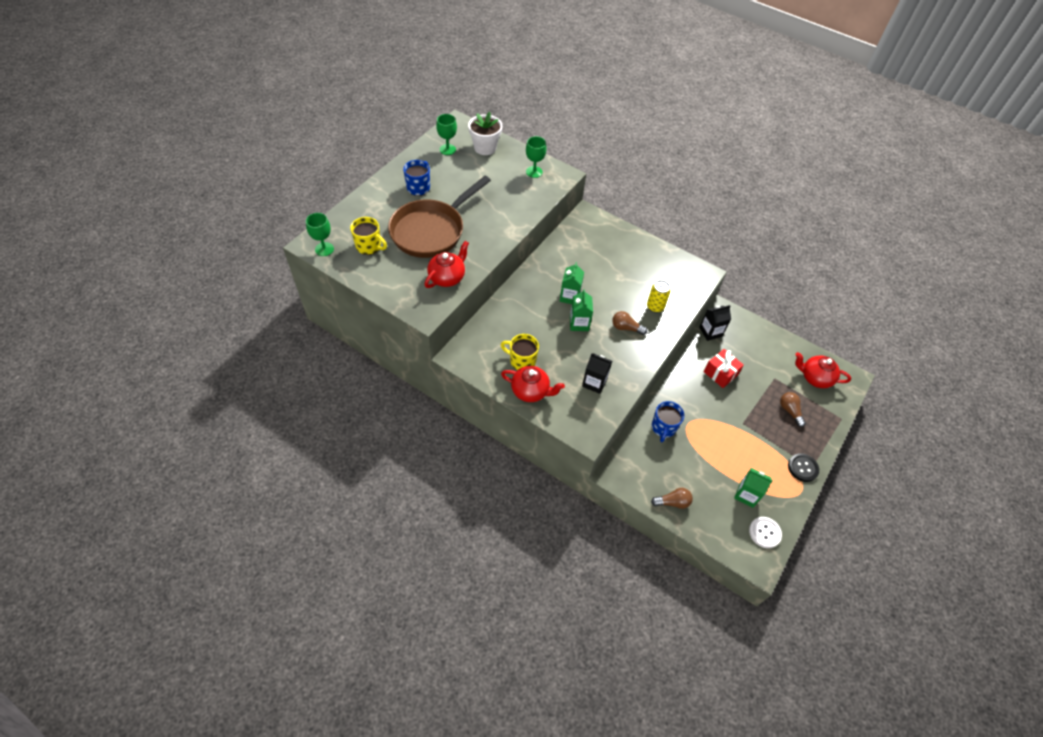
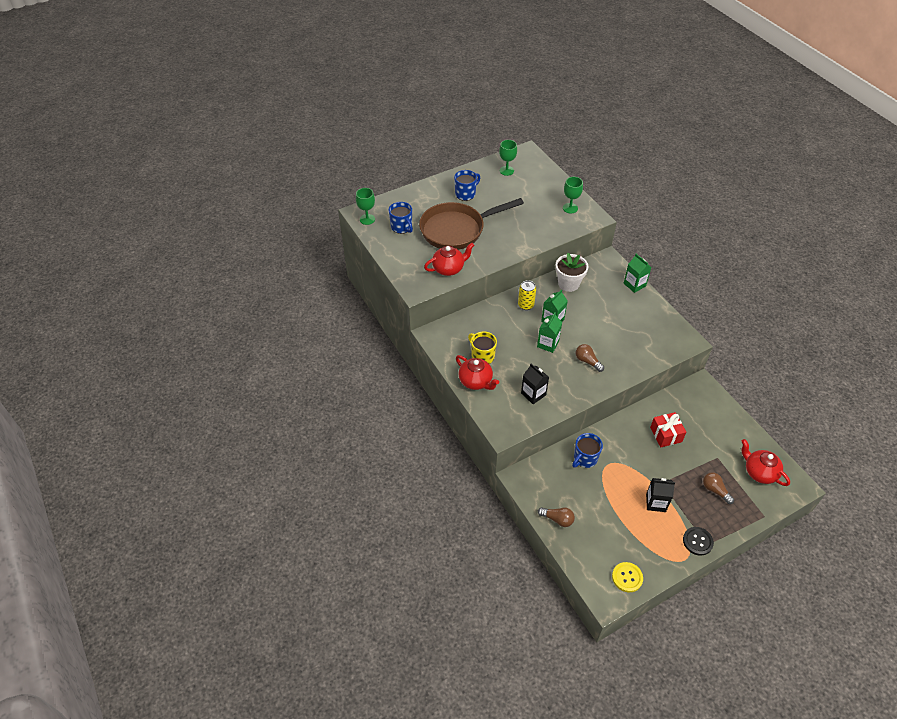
camera: 30 degrees right, 5 degrees down
yellow mug [350,217,387,255] -> blue mug [389,202,413,234]
white flower pot [468,112,502,155] -> white flower pot moved to [555,253,588,292]
yellow can [647,280,671,313] -> yellow can moved to [518,280,536,310]
black carton [699,305,731,341] -> black carton moved to [646,478,675,512]
green carton [734,468,773,508] -> green carton moved to [624,254,651,293]
white button [749,517,782,548] -> yellow button [612,562,643,592]
brown light bulb [780,392,806,427] -> brown light bulb turned 45 degrees counterclockwise [703,472,734,504]

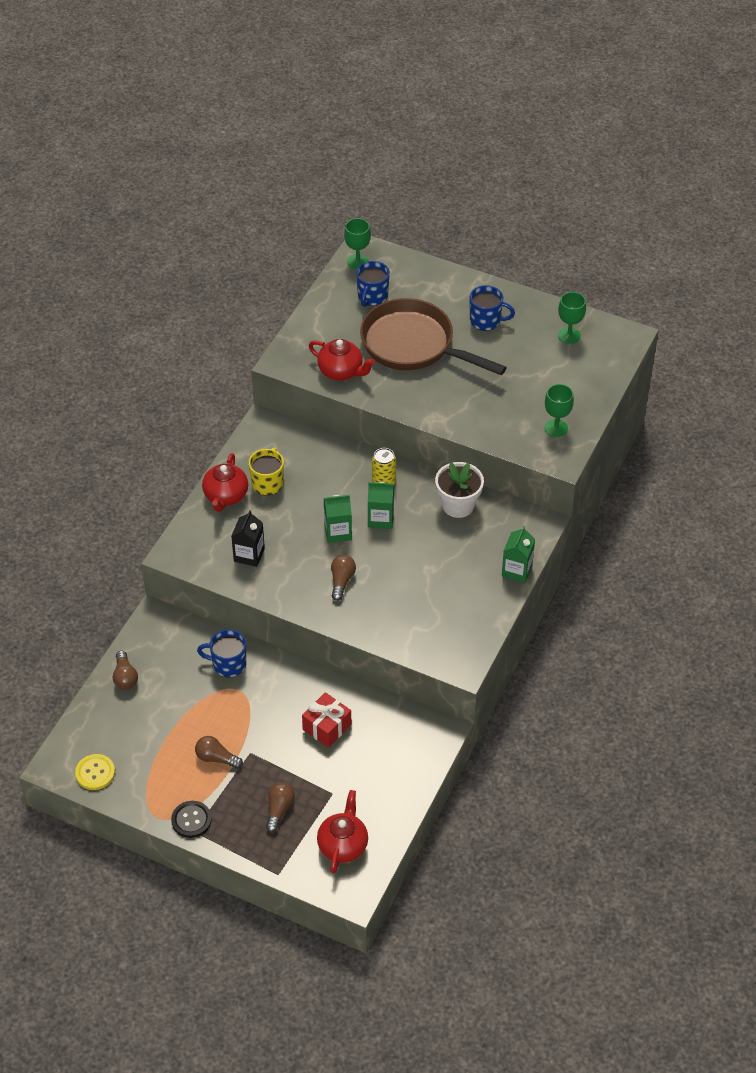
camera: 55 degrees right, 0 degrees up
black carton [646,478,675,512] -> brown light bulb [195,736,243,769]

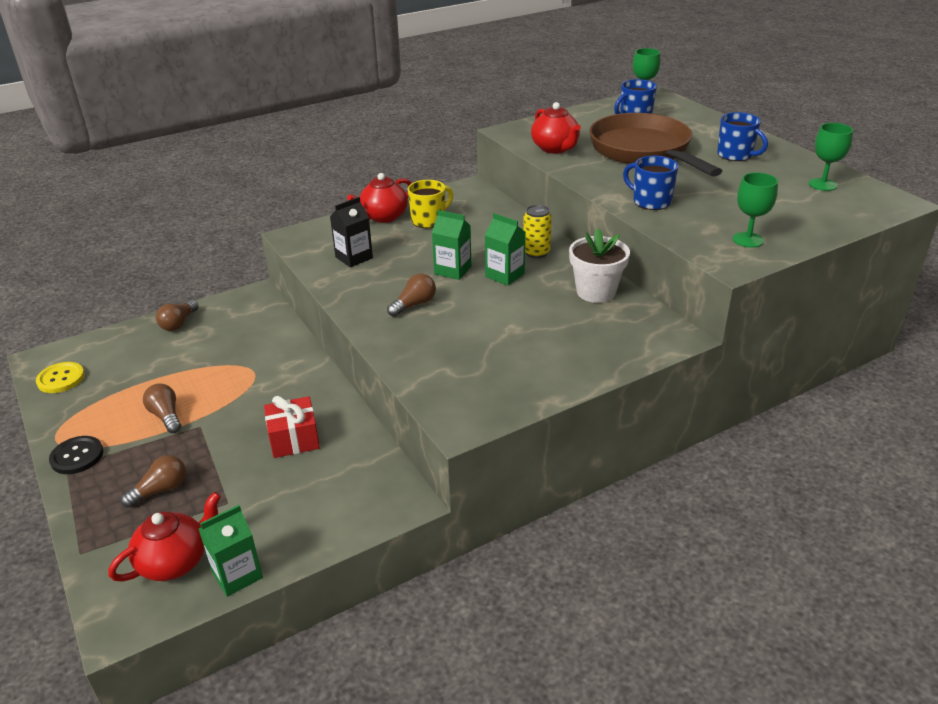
camera: 35 degrees right, 15 degrees down
blue mug [197,629,246,677] -> blue mug moved to [623,156,678,210]
green carton [502,526,535,583] -> green carton moved to [198,505,263,597]

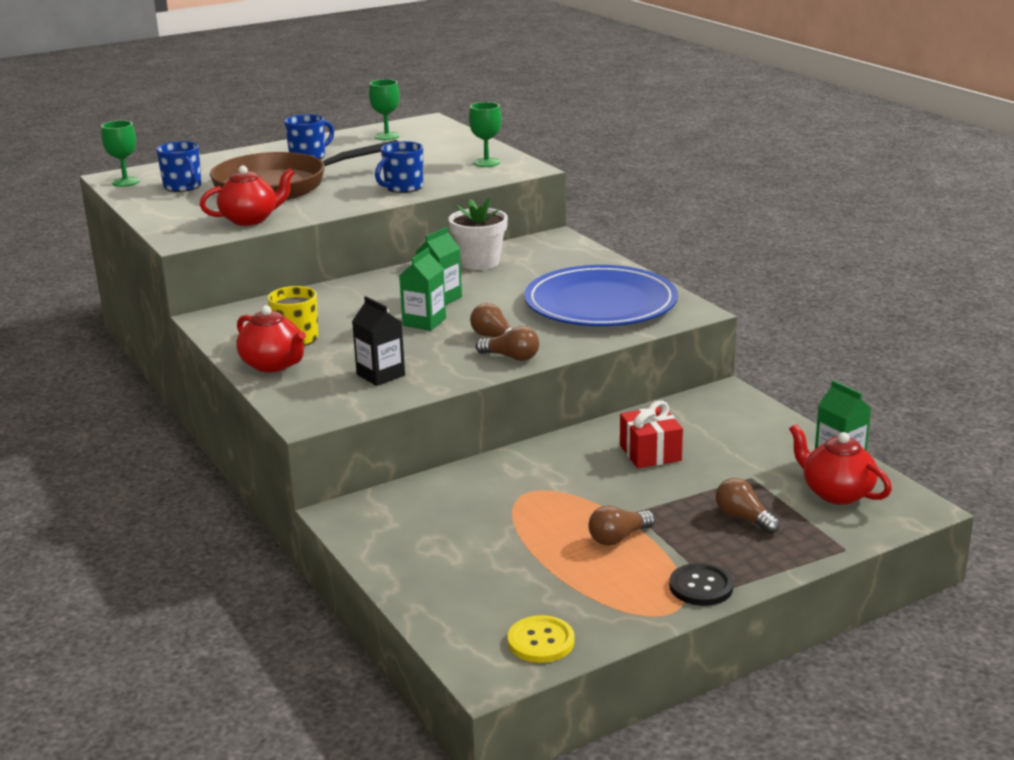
camera: 90 degrees left, 10 degrees down
brown light bulb [156,300,199,331] -> brown light bulb moved to [476,326,539,361]
yellow can [523,205,552,258] -> none
none -> blue plate [524,265,678,326]

